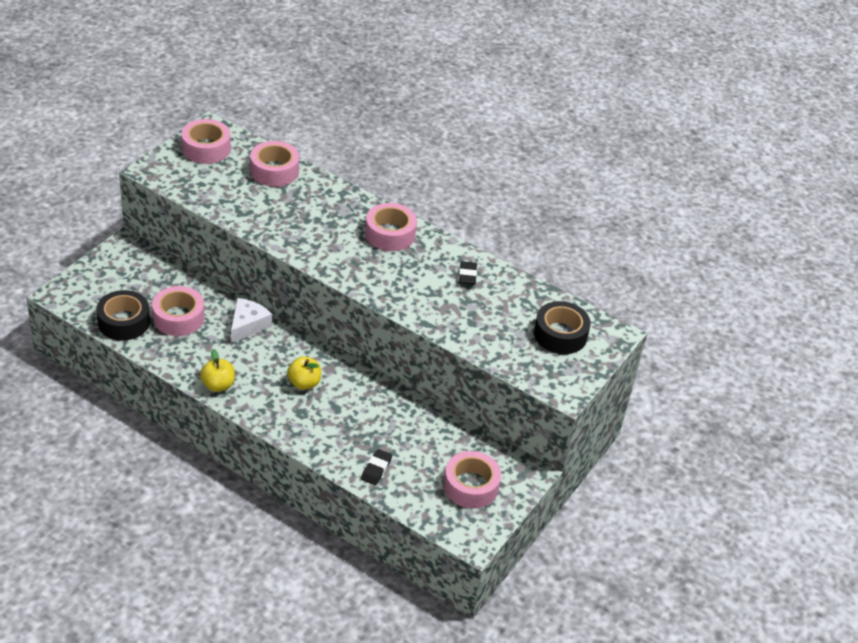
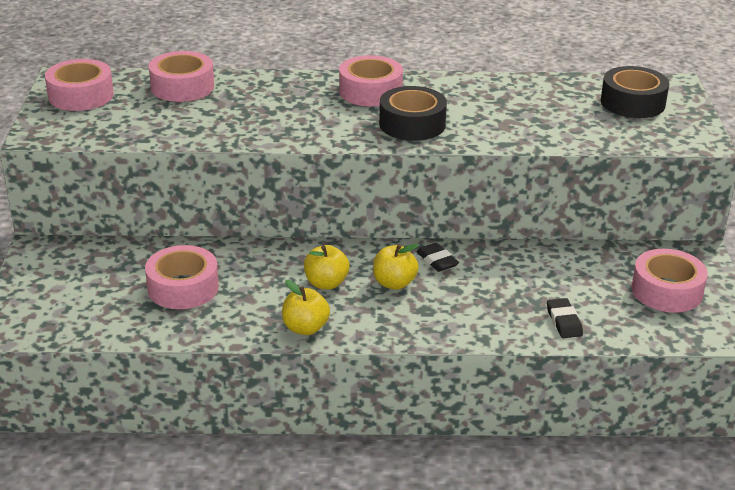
camera: 30 degrees left, 10 degrees down
black tape [96,290,150,341] -> black tape moved to [379,86,447,141]
white cheese [231,298,272,343] -> none
black eraser [459,261,477,285] -> black eraser moved to [416,243,459,272]
none -> yellow apple [304,245,349,290]

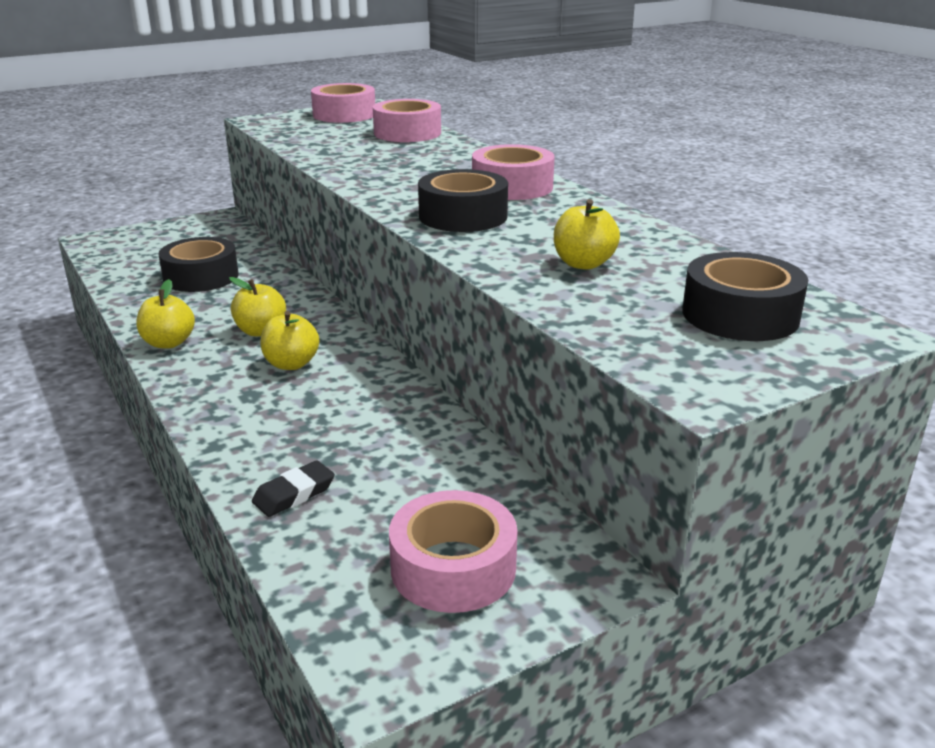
camera: 60 degrees right, 5 degrees down
pink tape [145,245,219,309] -> black tape [158,237,239,292]
black eraser [416,243,459,272] -> none
none -> yellow apple [554,199,620,270]

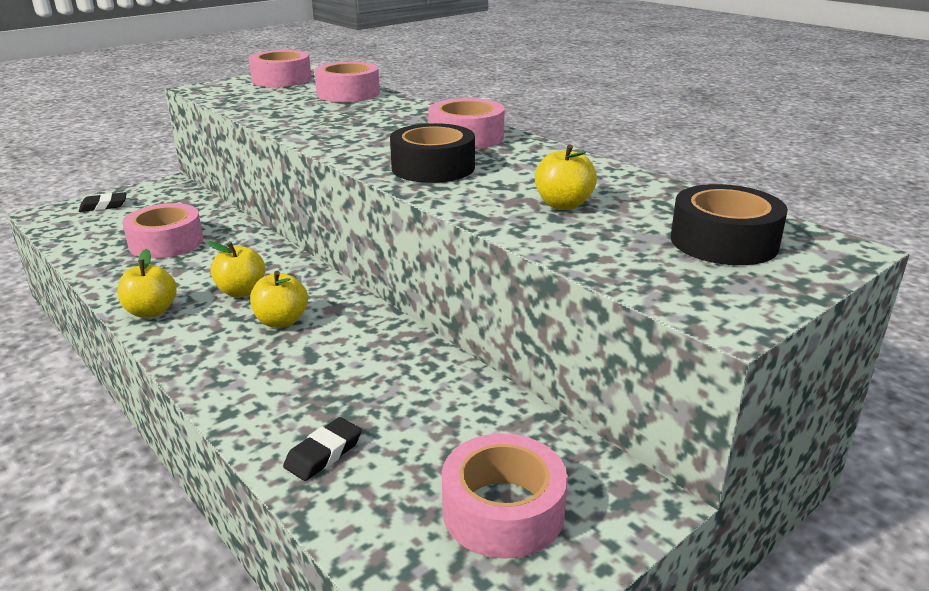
camera: 10 degrees left, 0 degrees up
black tape [158,237,239,292] -> pink tape [122,203,203,259]
none -> black eraser [79,192,127,212]

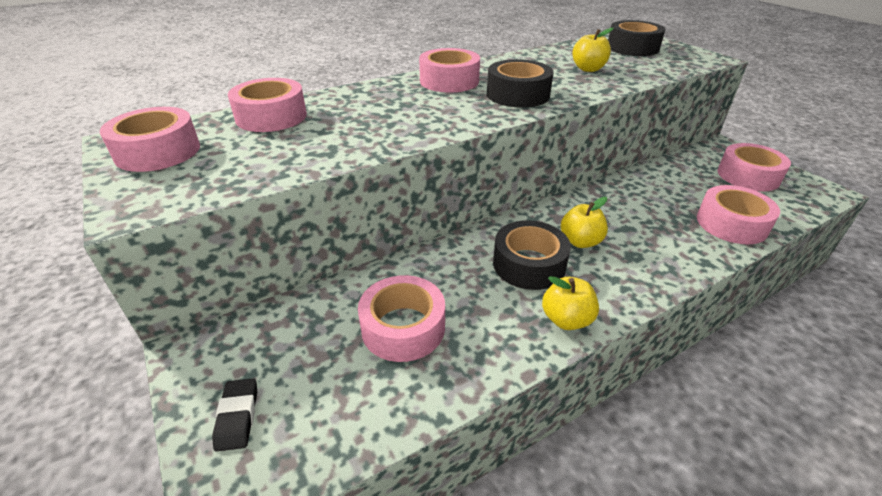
camera: 80 degrees left, 10 degrees up
yellow apple [207,241,266,297] -> black tape [493,220,571,290]
black eraser [283,417,362,481] -> pink tape [697,185,780,244]

